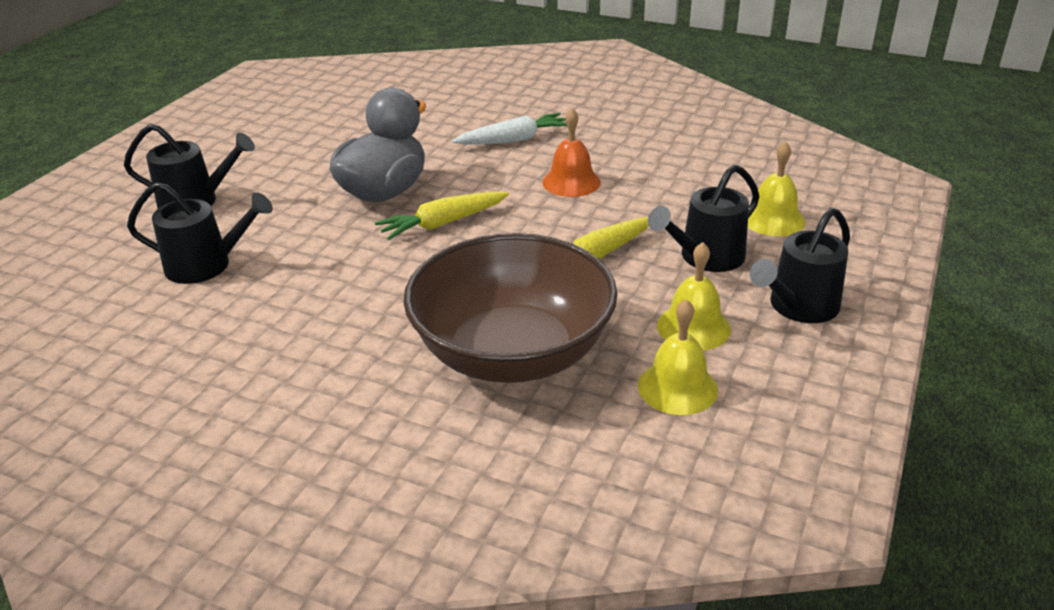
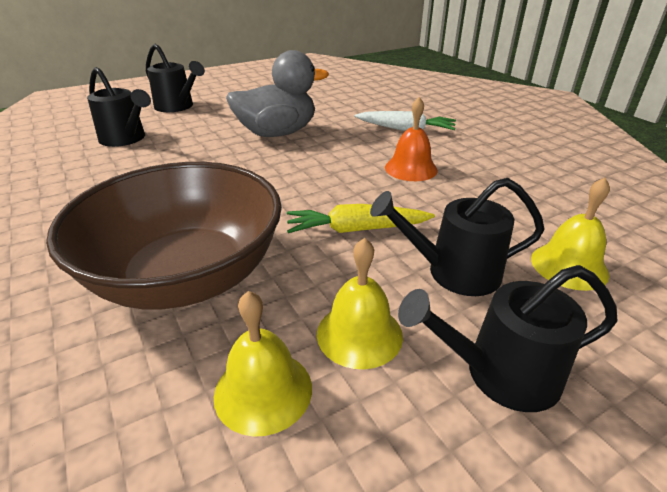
camera: 35 degrees right, 0 degrees up
yellow carrot [375,192,509,240] -> none

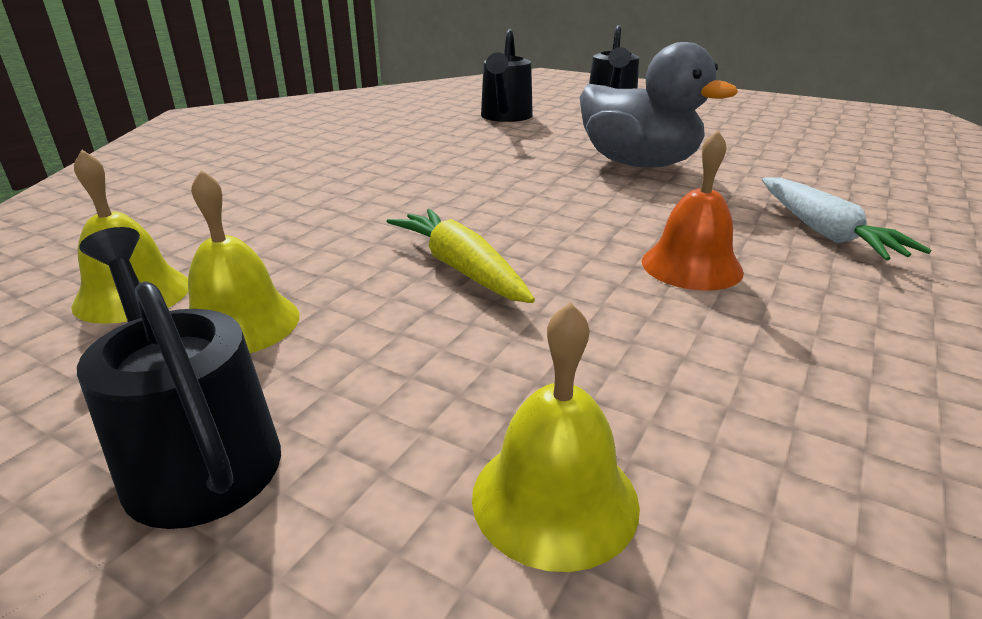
camera: 60 degrees right, 5 degrees down
brown bowl [46,162,282,309] -> none
black watering can [370,178,545,296] -> none

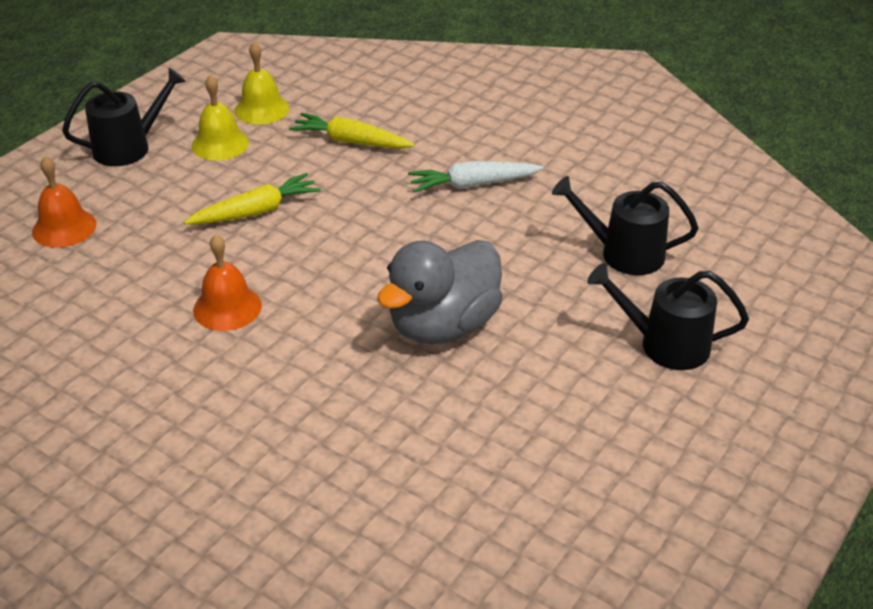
camera: 95 degrees right, 10 degrees up
yellow bell [472,302,640,572] -> orange bell [32,156,97,248]
white carrot [762,178,931,261] -> white carrot moved to [408,161,543,193]
none -> yellow carrot [289,113,415,149]

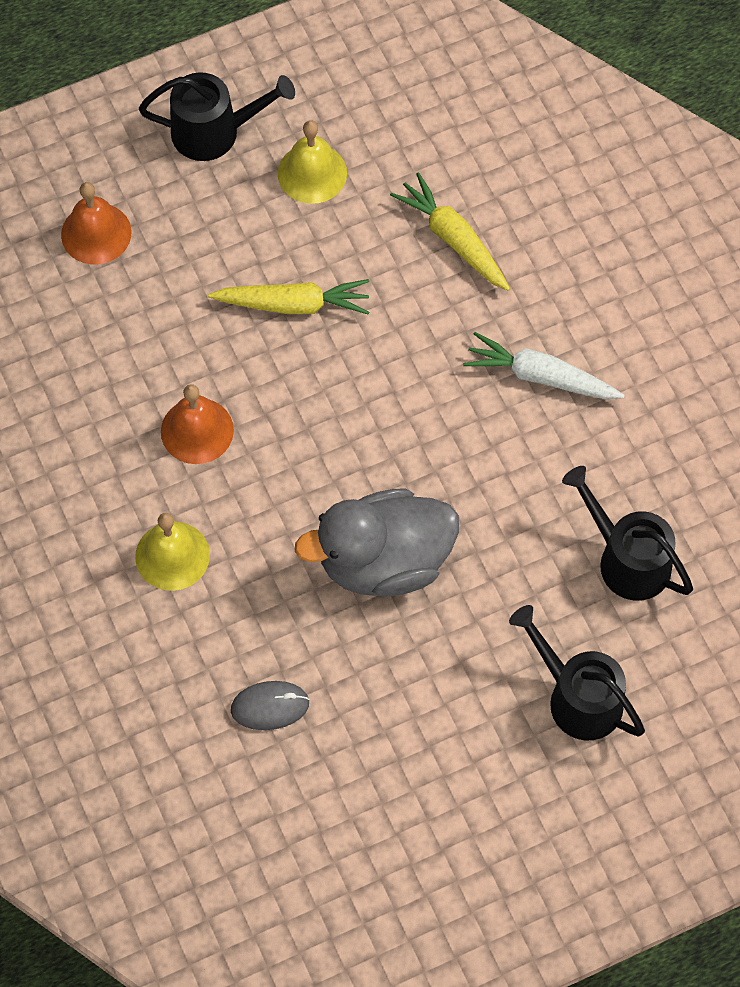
camera: 30 degrees right, 25 degrees up
yellow bell [234,42,290,124] -> yellow bell moved to [135,513,210,591]
none -> grey mouse [231,681,310,730]

